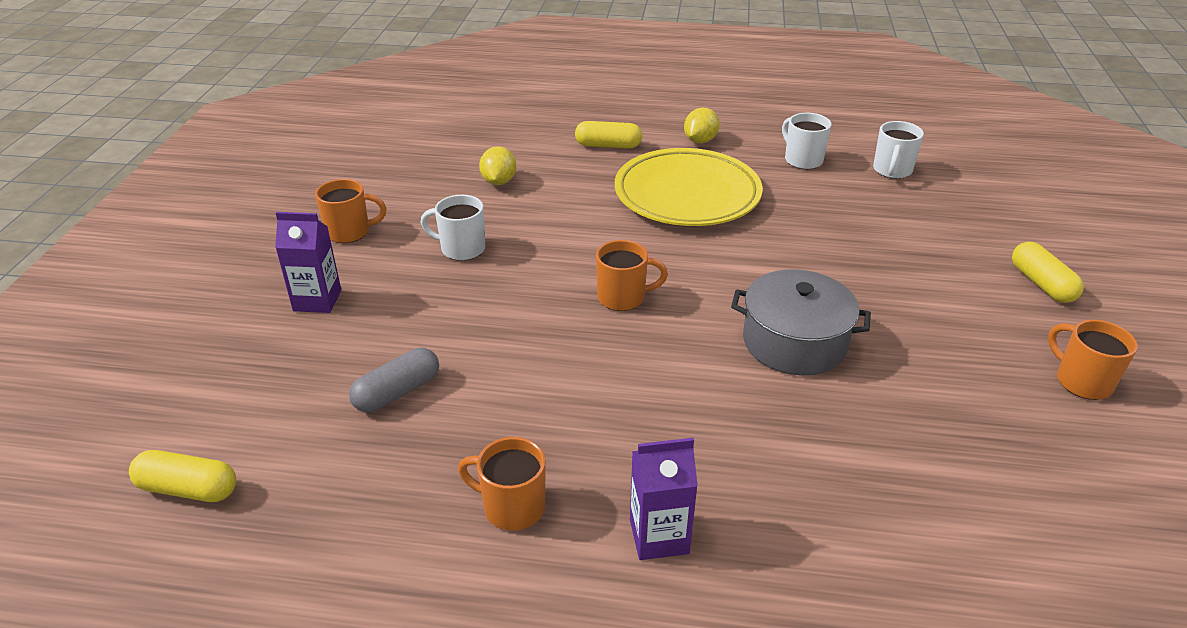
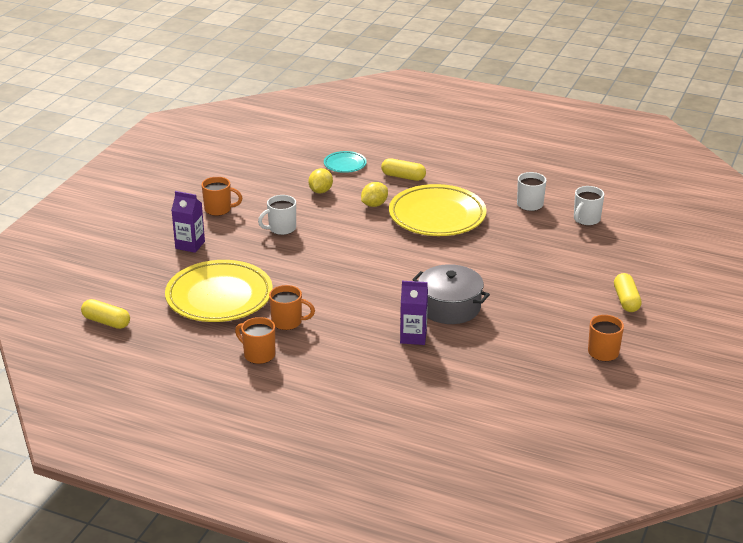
camera: 15 degrees right, 5 degrees down
grey capsule [349,348,439,413] -> yellow plate [165,260,273,322]
white mug [420,195,485,261] -> white mug turned 60 degrees counterclockwise [258,195,296,235]
orange mug [596,240,668,311] -> orange mug moved to [269,285,315,330]
purple carton [630,438,698,560] -> purple carton moved to [400,281,428,345]
yellow lemon [684,108,720,144] -> yellow lemon moved to [361,182,388,207]
none -> turquoise plate [324,151,367,173]

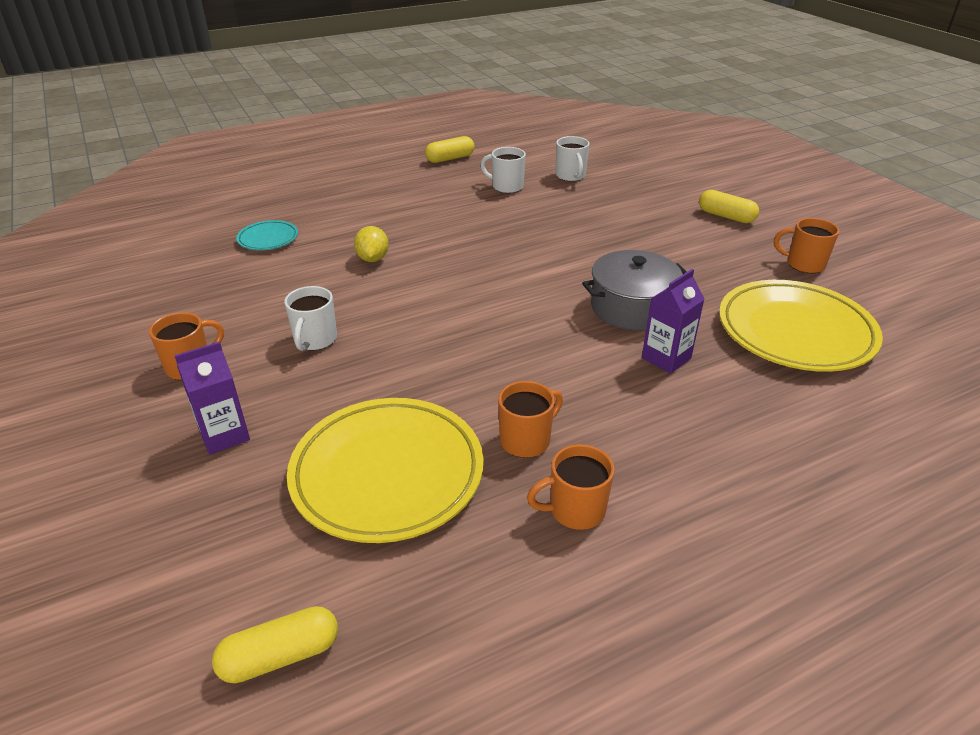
camera: 50 degrees left, 5 degrees up
yellow lemon [309,168,333,193] -> none
yellow capsule [381,158,426,181] -> yellow capsule moved to [425,136,474,163]
yellow plate [389,184,487,236] -> yellow plate moved to [719,280,883,372]

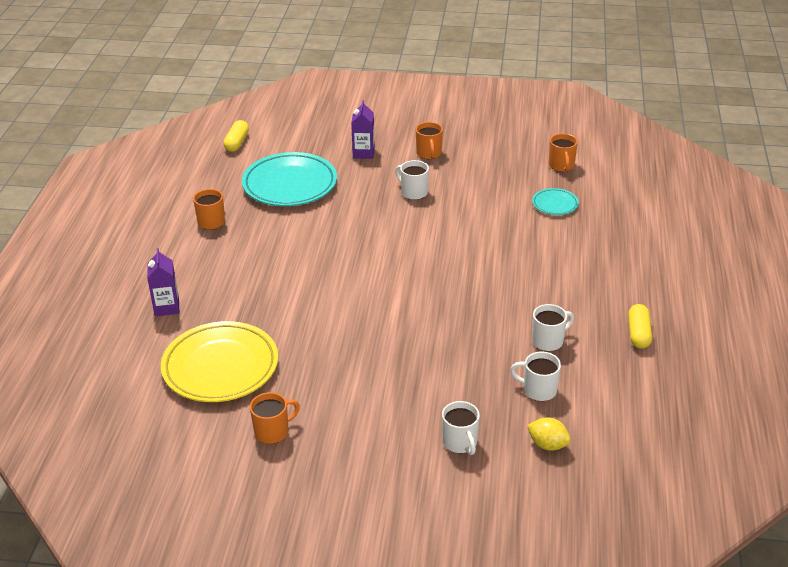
camera: 125 degrees right, 0 degrees up
yellow plate [287,398,484,543] -> turquoise plate [242,152,337,206]
yellow lemon [354,226,389,262] -> yellow lemon moved to [527,417,571,451]
orange mug [498,381,563,458] -> orange mug moved to [549,134,578,172]
grey pot [582,250,687,330] -> none
purple carton [642,269,704,374] -> purple carton moved to [147,248,179,316]
yellow capsule [699,190,759,223] -> none
none -> white mug [442,401,480,455]

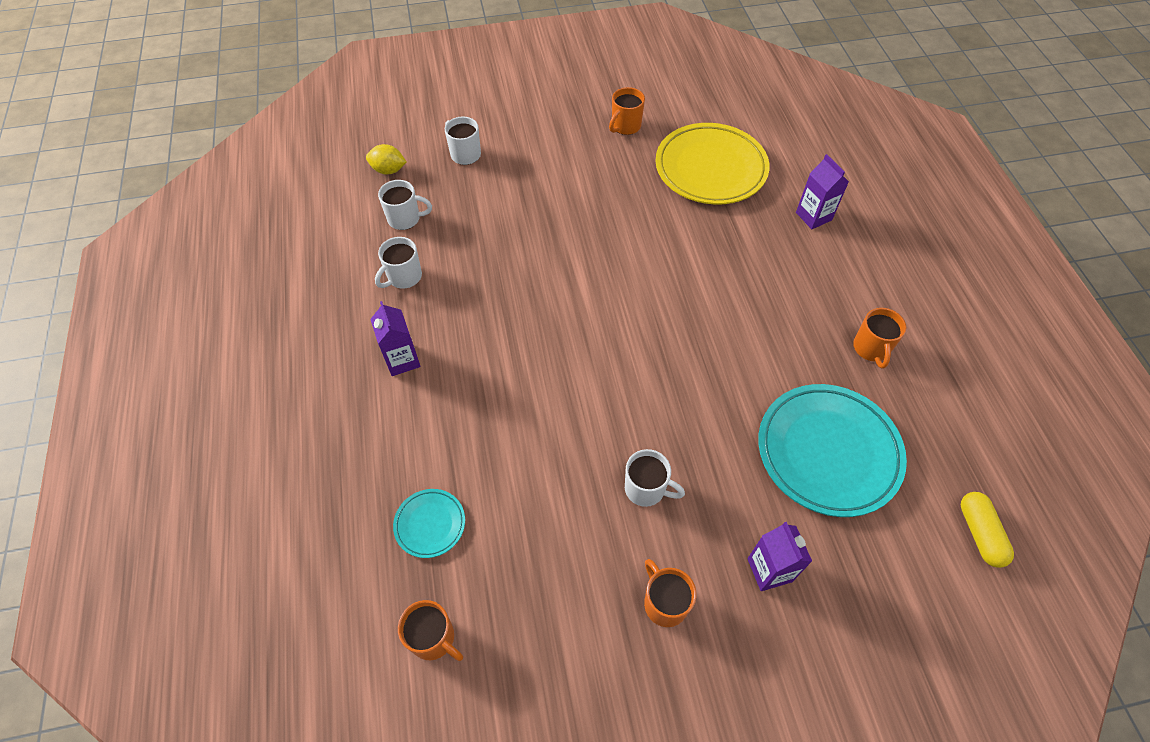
camera: 160 degrees right, 20 degrees up
orange mug [549,134,578,172] -> orange mug turned 150 degrees clockwise [398,600,463,661]
yellow capsule [628,304,652,349] -> none
none -> purple carton [370,301,421,376]

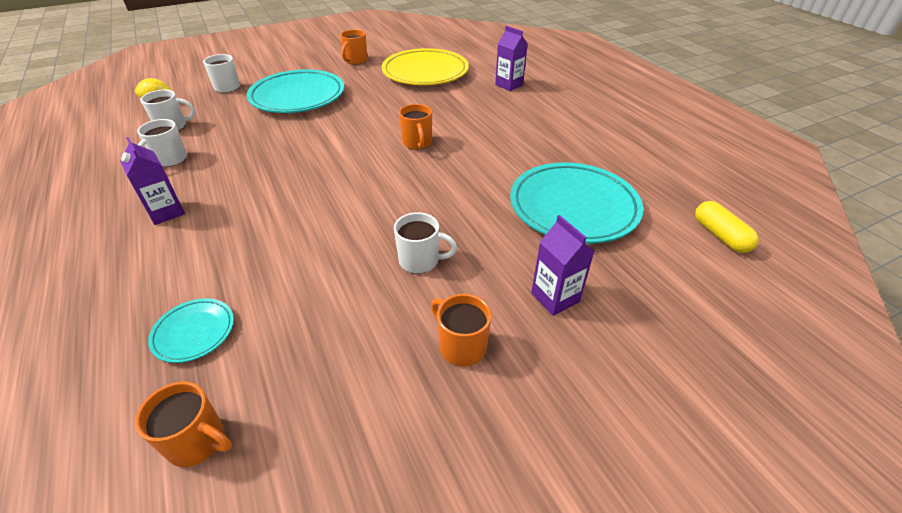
camera: 15 degrees left, 15 degrees down
orange mug [853,308,906,369] -> orange mug moved to [399,104,432,150]
none -> turquoise plate [247,69,344,113]

